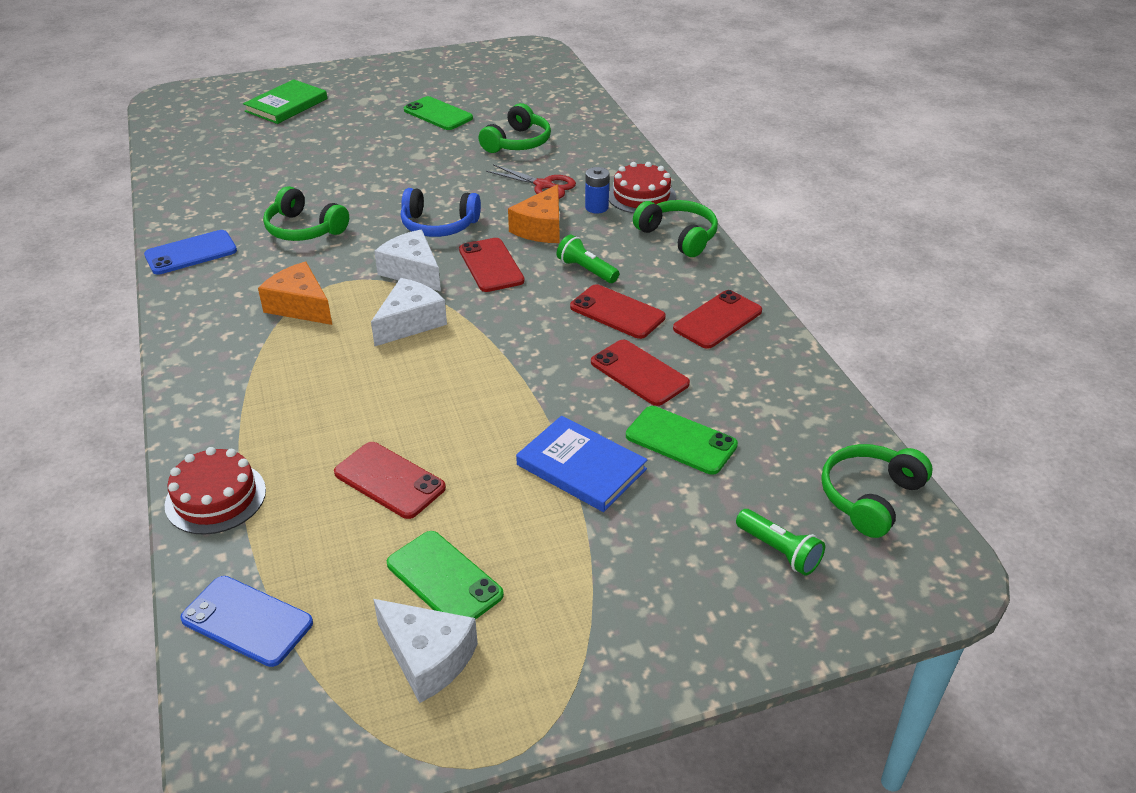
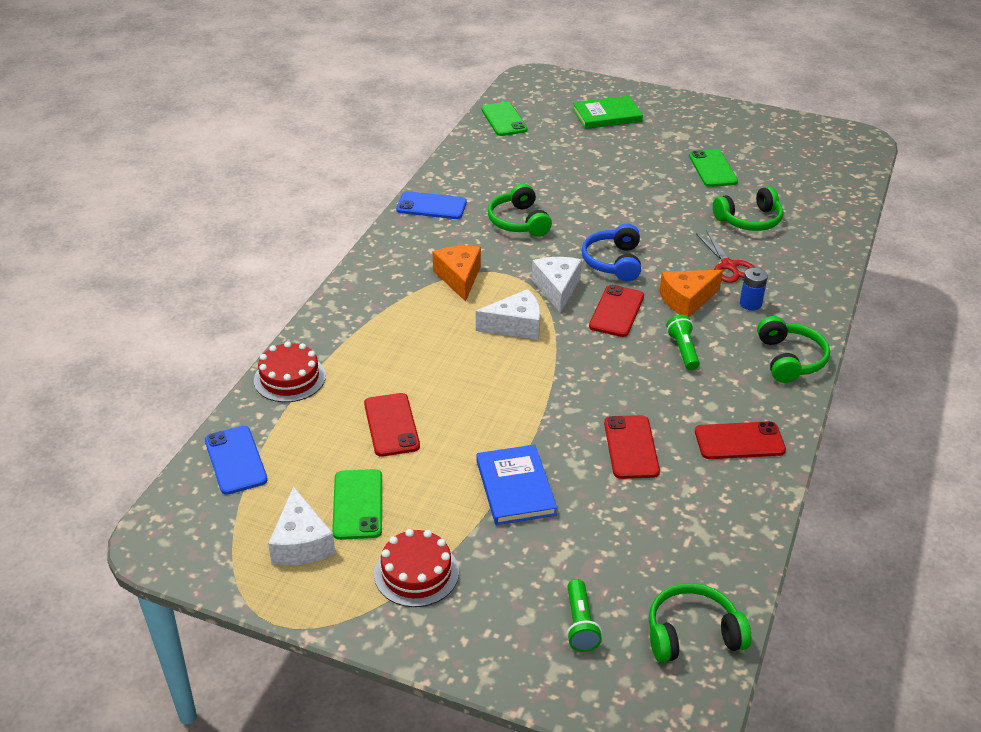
camera: 40 degrees right, 0 degrees up
blue headphones [401,188,481,237] -> blue headphones turned 45 degrees clockwise [582,224,641,281]
red phone [570,284,666,339] -> none
red cake [609,162,676,213] -> red cake moved to [374,529,459,607]
green phone [626,406,738,475] -> green phone moved to [481,102,527,136]

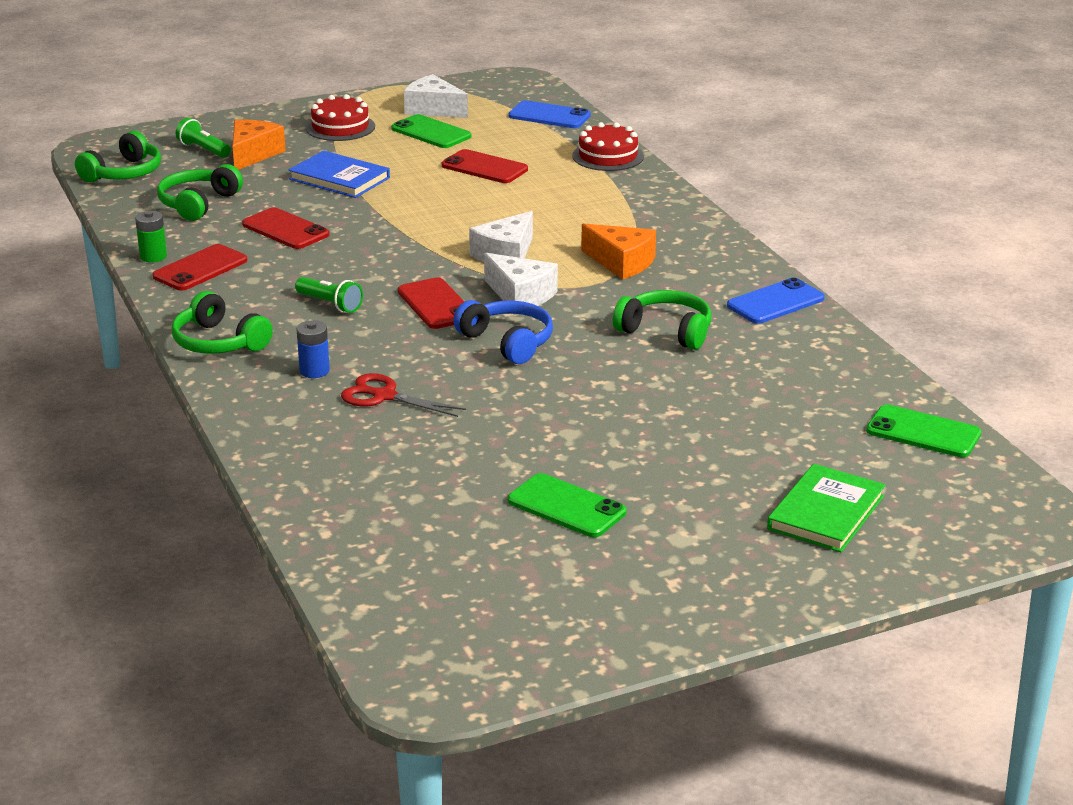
camera: 135 degrees right, 10 degrees down
orange cheese [659,270,723,317] -> orange cheese moved to [232,119,286,170]
green headphones [713,186,783,231] -> green headphones moved to [157,164,243,221]
none -> green battery [135,211,167,262]

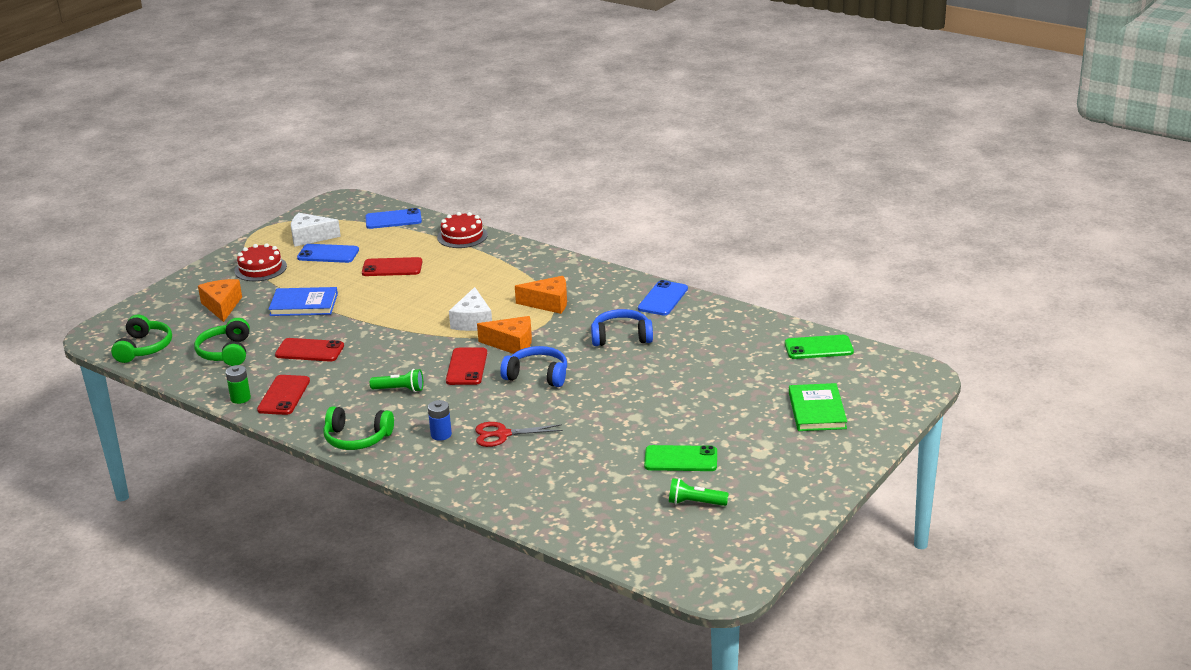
camera: 30 degrees left, 0 degrees up
green flashlight [176,118,231,158] -> green flashlight moved to [669,478,729,506]
green phone [391,114,472,148] -> blue phone [297,244,359,263]
red phone [398,277,465,329] -> red phone turned 60 degrees clockwise [446,347,487,385]
white cheese [484,253,558,306] -> orange cheese [477,316,532,354]
green headphones [613,290,711,350] -> blue headphones [591,309,653,346]

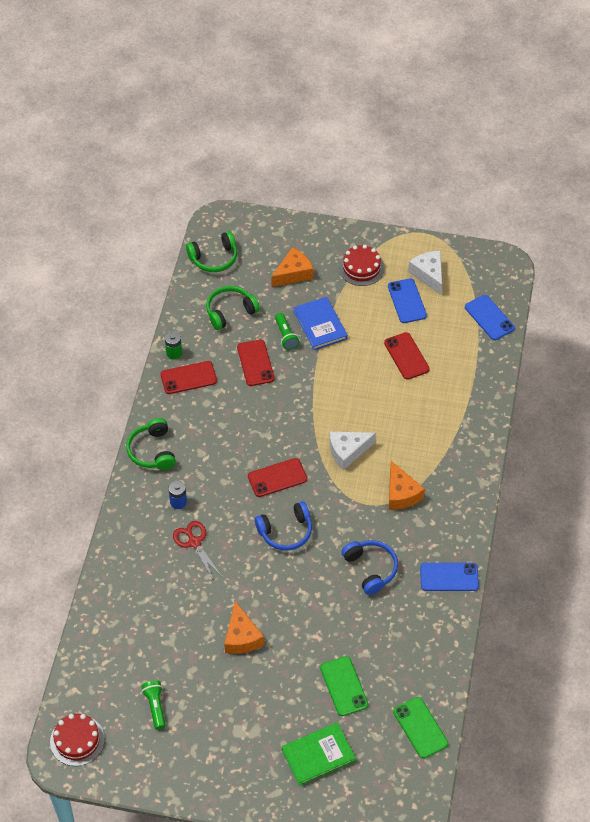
camera: 65 degrees right, 25 degrees up
green flashlight [370,369,423,392] -> green flashlight moved to [275,313,299,350]
red cake [437,212,488,248] -> red cake moved to [50,714,105,766]
orange cheese [477,316,532,354] -> orange cheese moved to [224,601,264,654]
blue headphones [500,346,567,387] -> blue headphones turned 75 degrees clockwise [255,501,312,550]
green phone [644,445,717,471] -> green phone moved to [320,656,368,716]

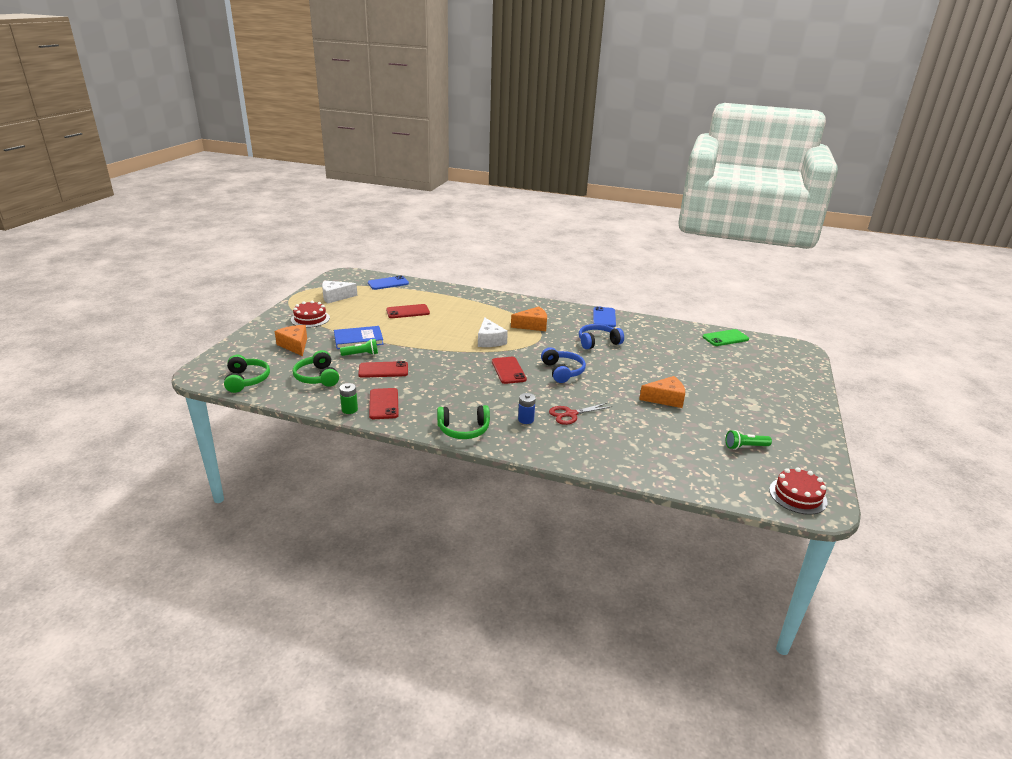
camera: 85 degrees left, 25 degrees down
green book [282,722,356,786] -> none
green phone [320,656,368,716] -> none
blue phone [388,279,427,323] -> none

